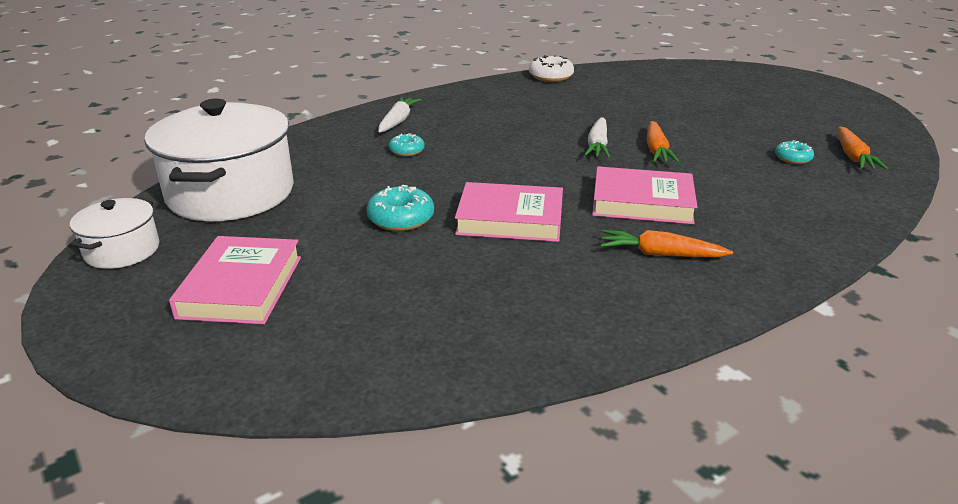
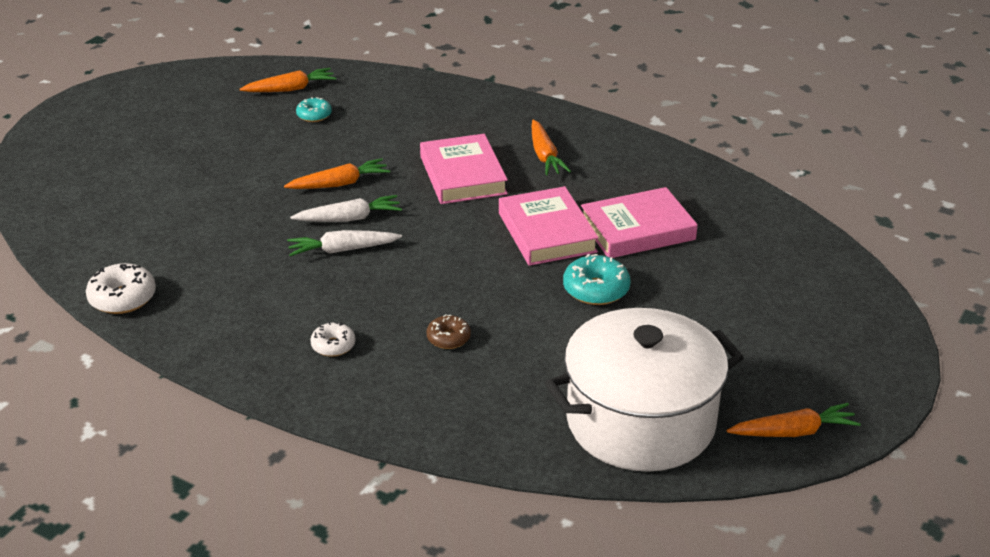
camera: 115 degrees left, 5 degrees up
white pot [70,198,159,269] -> orange carrot [726,403,861,437]
pink book [169,236,301,324] -> pink book moved to [581,187,698,258]
white carrot [378,97,421,133] -> white carrot moved to [287,230,402,256]
turquoise donut [389,133,425,157] -> brown donut [426,314,471,349]
none -> white donut [310,322,355,357]

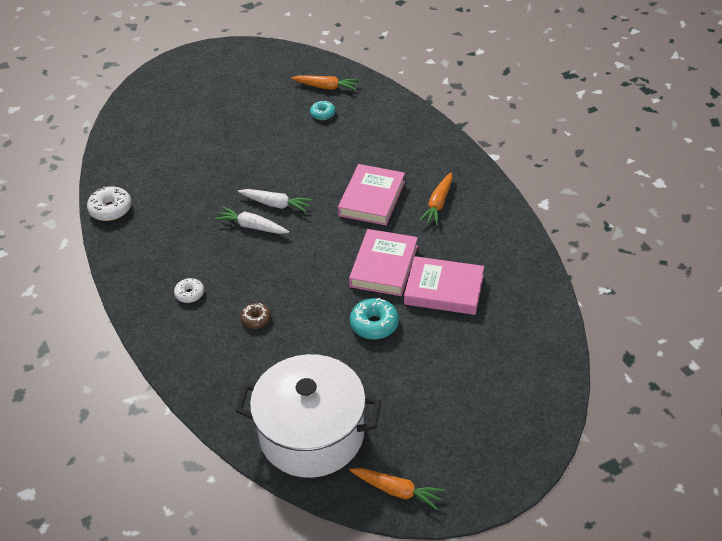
camera: 35 degrees right, 10 degrees up
orange carrot [284,158,390,189] -> none

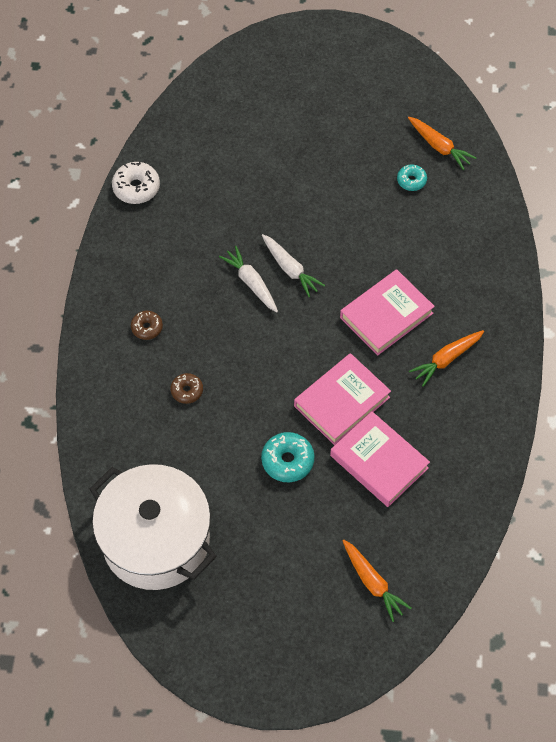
camera: 30 degrees right, 15 degrees up
white donut [174,278,204,303] -> brown donut [131,311,163,340]
orange carrot [349,468,445,510] -> orange carrot moved to [342,540,411,622]

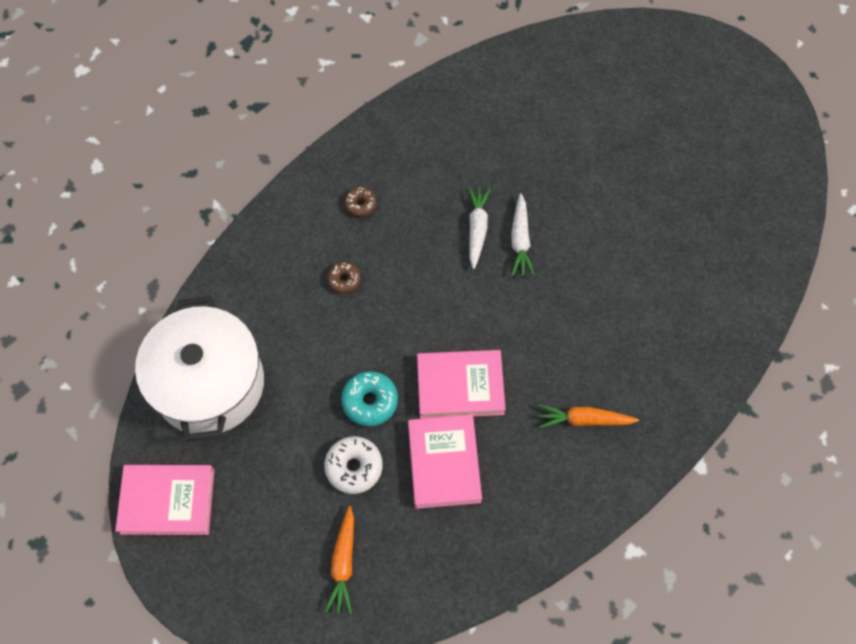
camera: 40 degrees right, 5 degrees up
white donut [112,162,160,204] -> white donut moved to [324,436,383,494]
pink book [340,269,435,356] -> pink book moved to [115,465,214,535]
turquoise donut [397,164,427,191] -> none
orange carrot [408,117,476,170] -> none

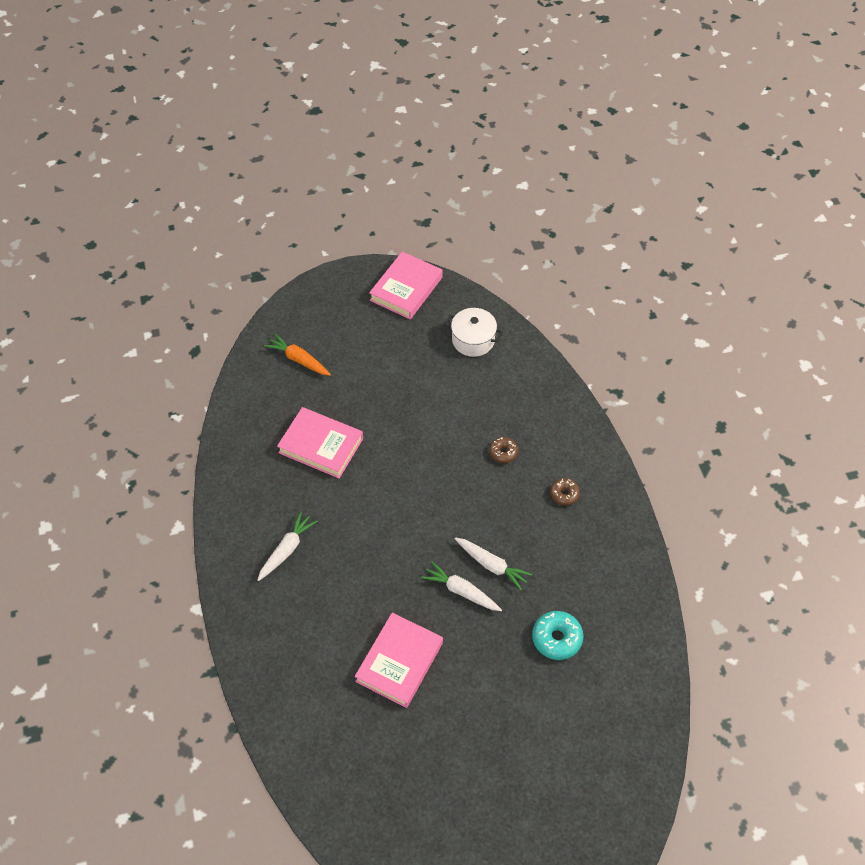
camera: 120 degrees right, 10 degrees down
white pot [135,296,264,442] -> white pot [445,308,503,357], size x0.50
white donut [324,436,383,494] -> none
turquoise donut [341,371,398,426] -> turquoise donut moved to [532,611,583,660]
pink book [417,350,506,419] -> pink book moved to [355,613,443,708]
orange carrot [538,404,639,428] -> white carrot [258,511,318,581]

